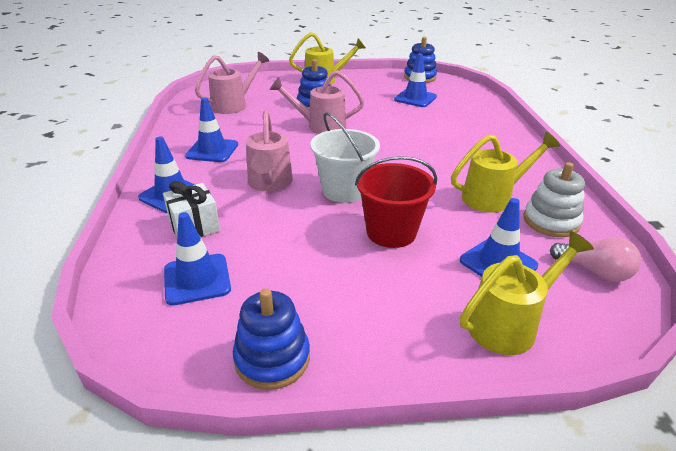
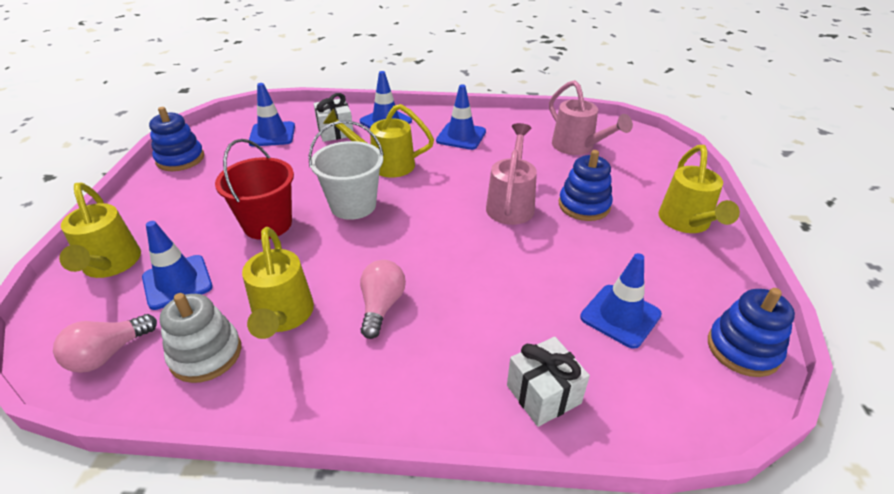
camera: 100 degrees right, 5 degrees up
pink watering can [246,110,293,191] -> yellow watering can [323,104,434,178]
none -> pink light bulb [360,260,406,339]
none -> white gift [507,337,590,427]

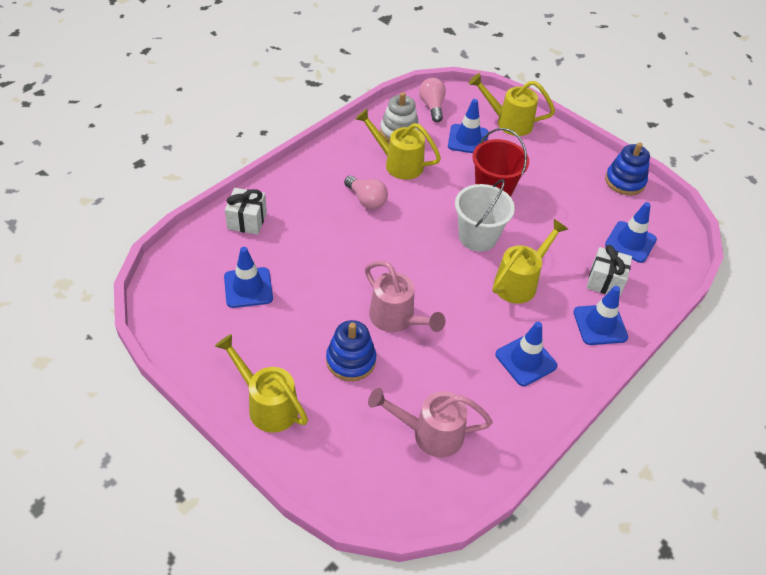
camera: 125 degrees right, 10 degrees up
blue stacking toy [708,288,795,377] -> none

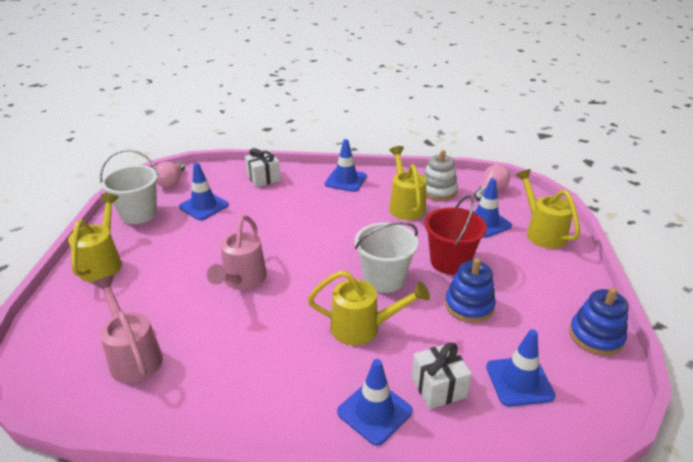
camera: 55 degrees right, 15 degrees down
blue stacking toy [326,320,376,381] -> blue stacking toy moved to [445,258,496,323]
pink light bulb [344,176,388,209] -> pink light bulb moved to [156,162,185,188]
blue traffic cone [495,322,557,386] -> blue traffic cone moved to [325,139,367,192]
none -> white bucket [100,150,159,224]

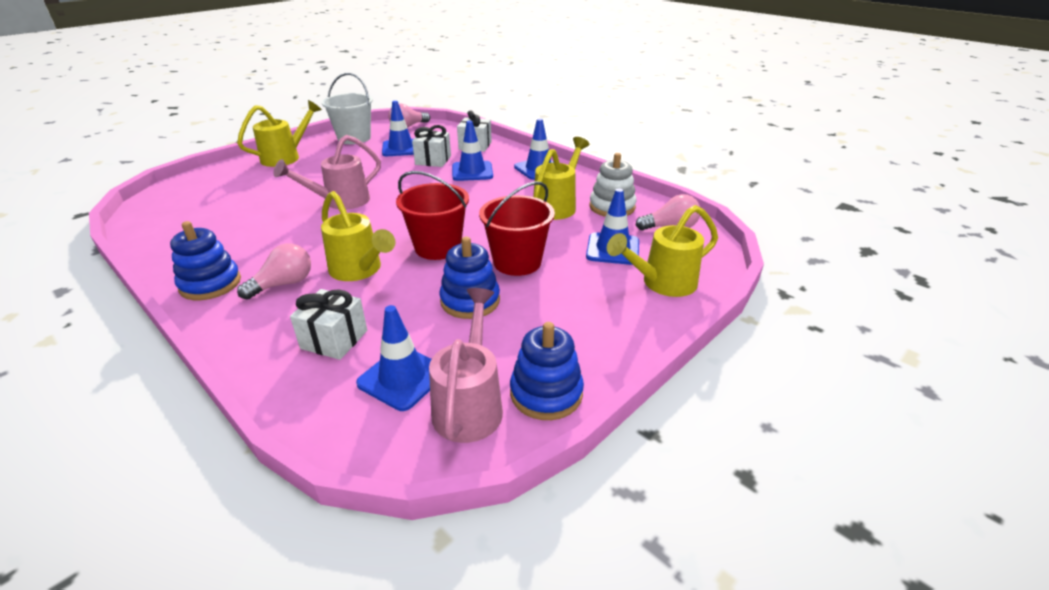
camera: 40 degrees right, 0 degrees up
pink watering can [93,275,163,383] -> pink watering can moved to [429,288,503,443]
blue traffic cone [337,359,413,446] -> blue traffic cone moved to [452,121,493,181]
white bucket [354,222,418,293] -> red bucket [396,171,469,260]
yellow watering can [516,169,580,249] -> yellow watering can turned 135 degrees counterclockwise [607,205,718,297]
none -> blue stacking toy [170,221,241,300]
none -> pink light bulb [237,243,311,300]
none -> white gift [412,125,451,167]

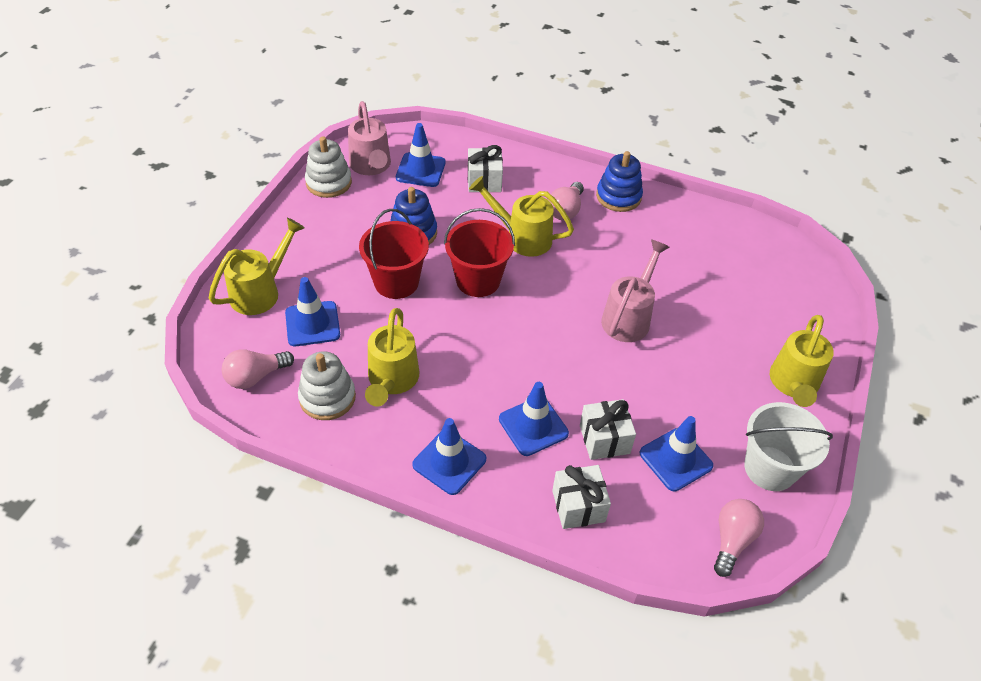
camera: 155 degrees right, 15 degrees up
blue stacking toy [510,322,584,420] -> white stacking toy [305,136,352,198]

